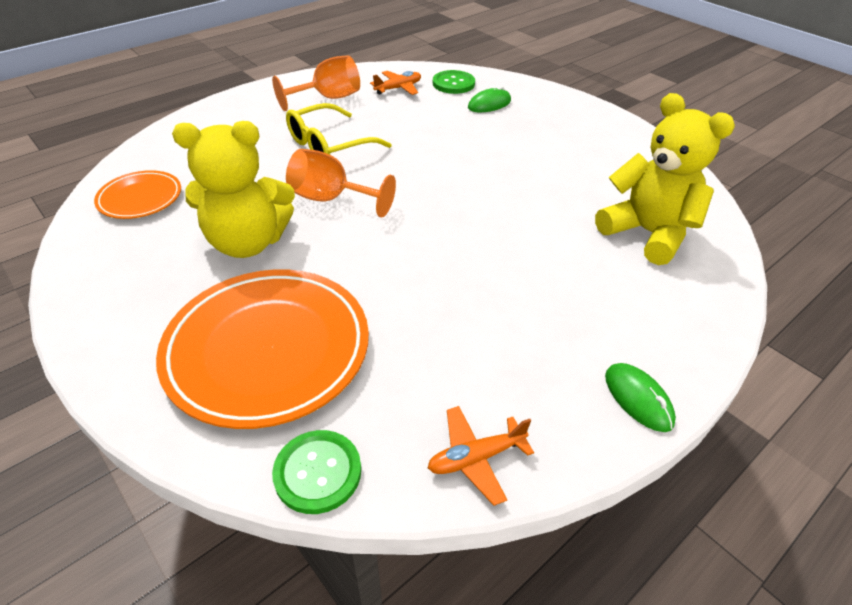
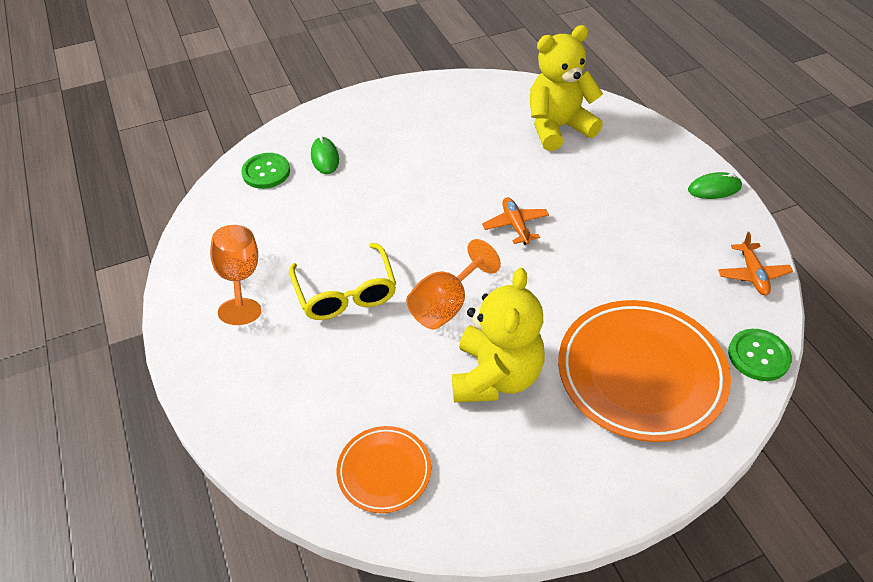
camera: 70 degrees left, 5 degrees up
orange plane [370,71,421,95] -> orange plane moved to [482,197,549,245]

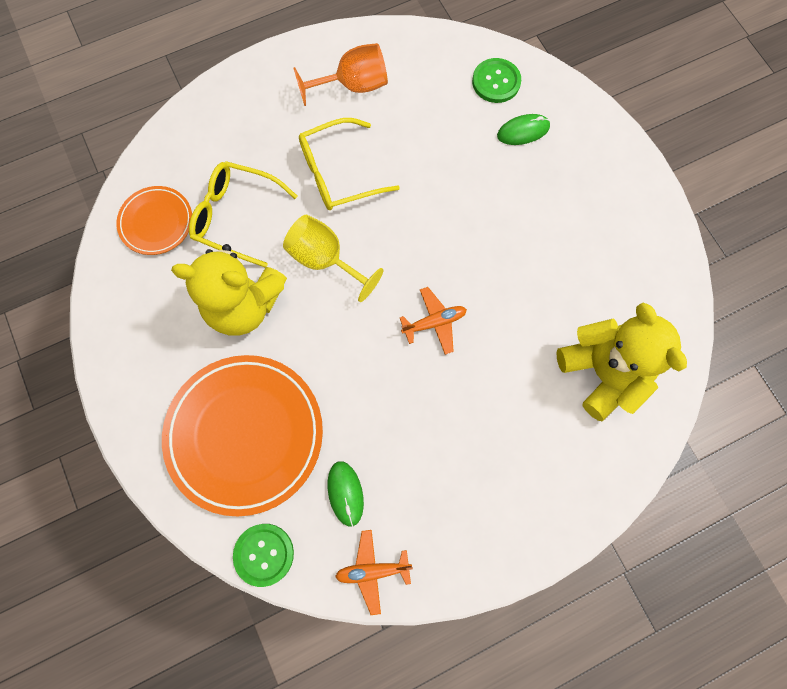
camera: 85 degrees right, 25 degrees up
orange goblet [406,239,501,330] -> yellow goblet [283,215,384,302]
green mouse [688,172,742,199] -> green mouse moved to [328,461,364,527]
none -> yellow glasses [189,161,298,268]

